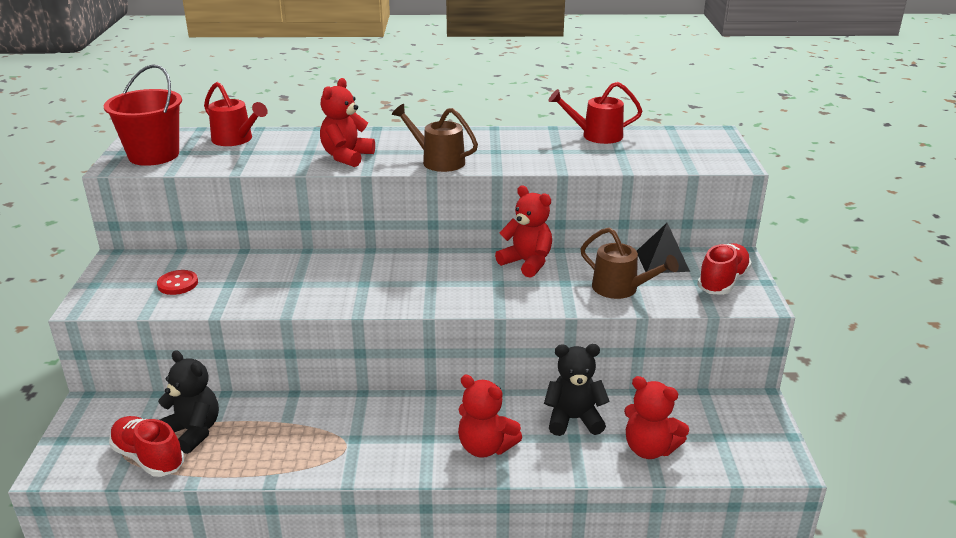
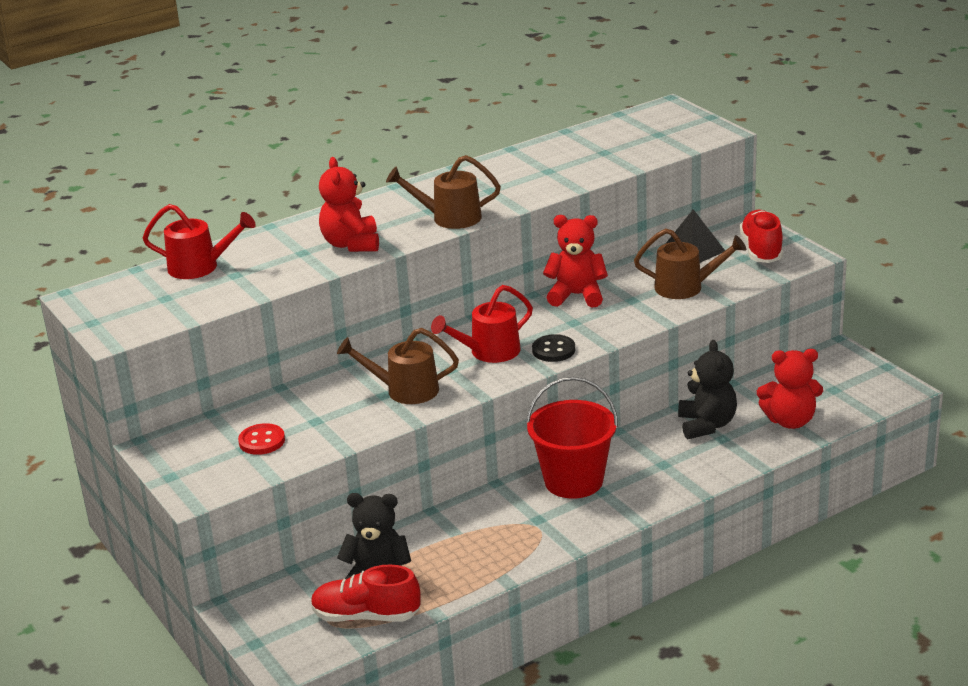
camera: 30 degrees left, 0 degrees up
red bucket [104,64,182,166] -> red bucket moved to [526,377,618,499]
red teddy bear [458,374,522,458] -> none
black teddy bear [544,344,610,436] -> black teddy bear turned 120 degrees clockwise [678,340,737,439]
red watering can [548,82,642,144] -> red watering can moved to [431,285,533,363]
none -> brown watering can [337,328,459,404]
none -> black button [532,334,575,362]

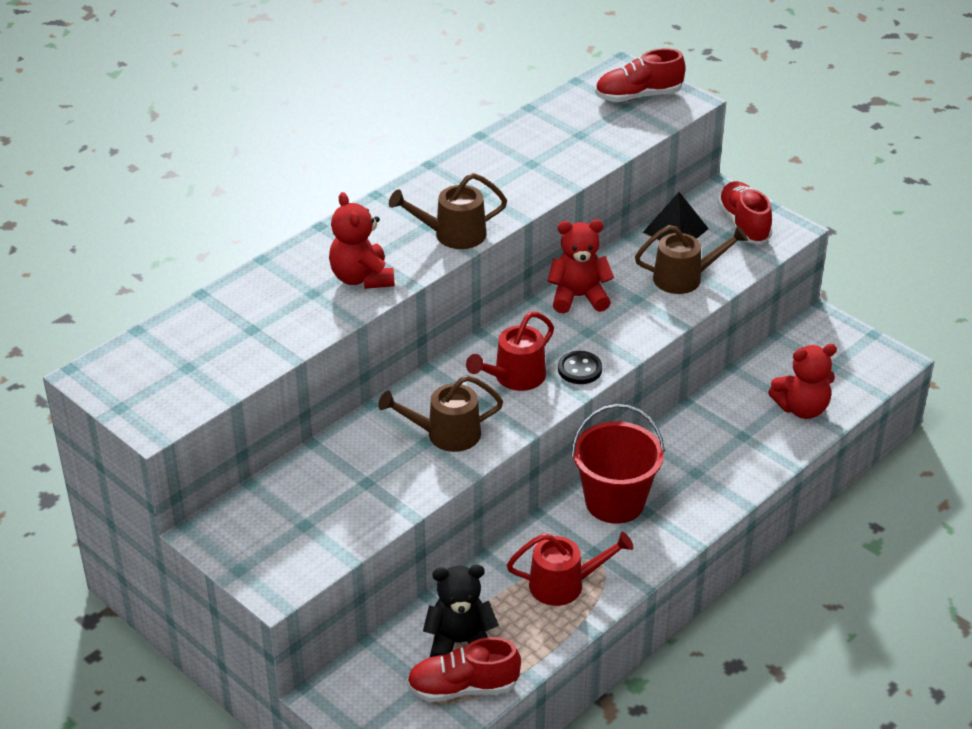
camera: 15 degrees left, 10 degrees up
red watering can [143,204,256,279] -> red watering can moved to [507,532,634,606]
red button [238,423,285,455] -> none
black teddy bear [678,340,737,439] -> none
none -> red shoe [595,48,685,102]

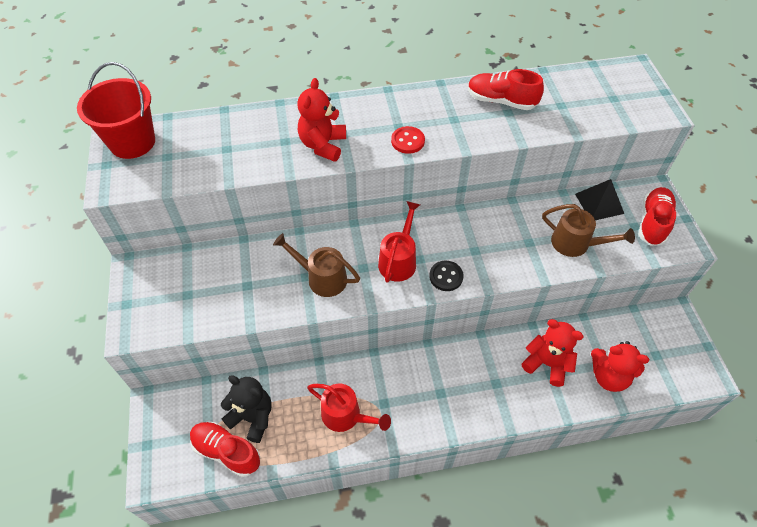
camera: 35 degrees right, 15 degrees up
brown watering can [389,173,507,249] -> red button [391,126,425,154]
red watering can [466,312,554,391] -> red watering can turned 120 degrees clockwise [378,201,420,283]
red teddy bear [548,220,614,314] -> red teddy bear moved to [522,319,584,387]
red bucket [571,404,665,524] -> red bucket moved to [77,62,155,159]
red shoe [595,48,685,102] -> red shoe moved to [468,69,544,110]

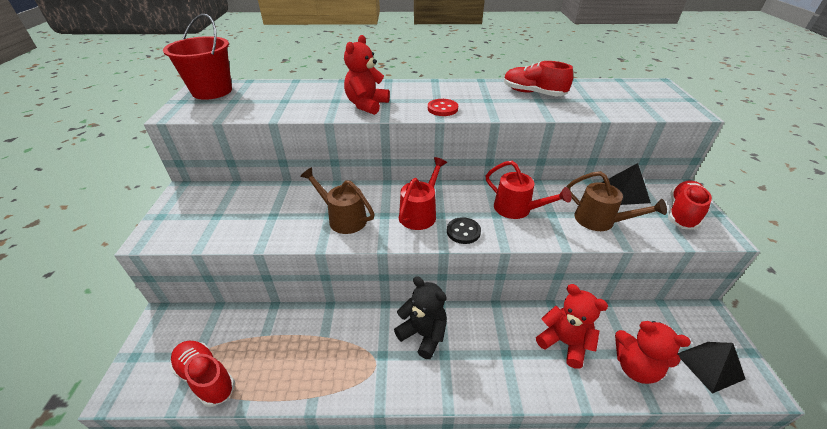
camera: 10 degrees right, 15 degrees down
black teddy bear [221,375,272,443] -> black teddy bear moved to [394,276,447,359]
red watering can [307,384,391,432] -> red watering can moved to [486,161,572,219]
none -> black pyramid [677,342,745,394]

